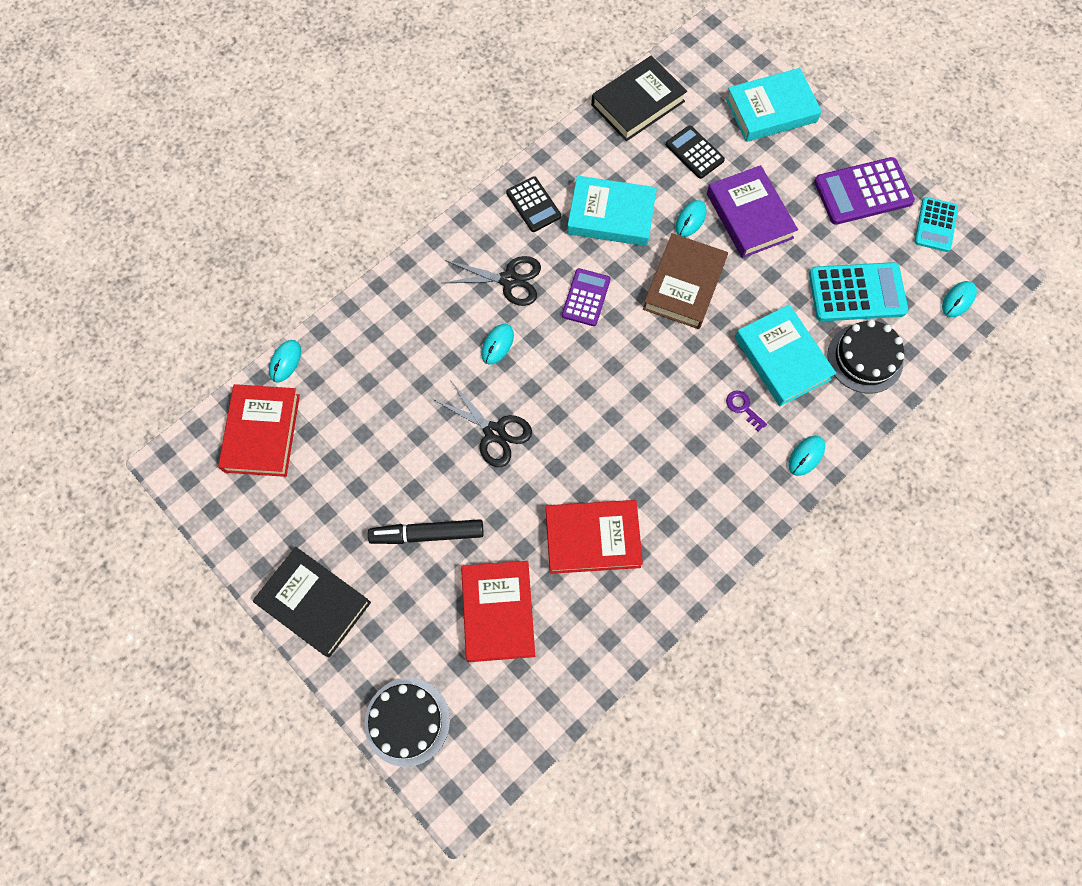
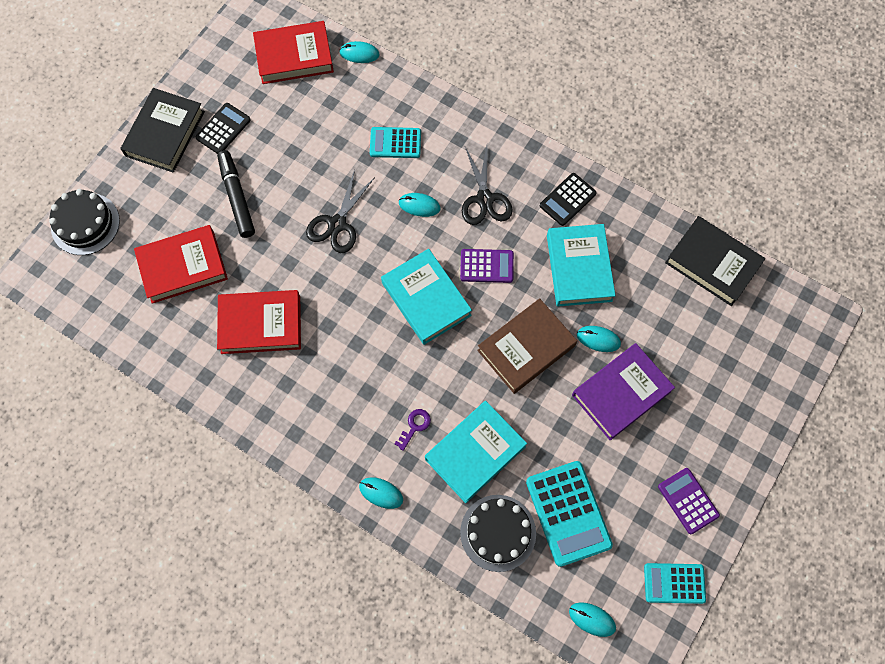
camera: 75 degrees right, 0 degrees up
red book [546,500,643,574] -> red book turned 75 degrees counterclockwise [217,290,301,354]
brown book [643,233,728,329] -> brown book turned 45 degrees counterclockwise [477,298,577,394]
black calculator [666,125,725,179] -> black calculator moved to [195,103,251,154]
turquoise book [726,68,822,142] -> turquoise book moved to [381,249,472,345]
purple calculator [814,157,915,225] -> purple calculator [658,468,720,534], size x0.62
none -> turquoise calculator [370,127,421,158]

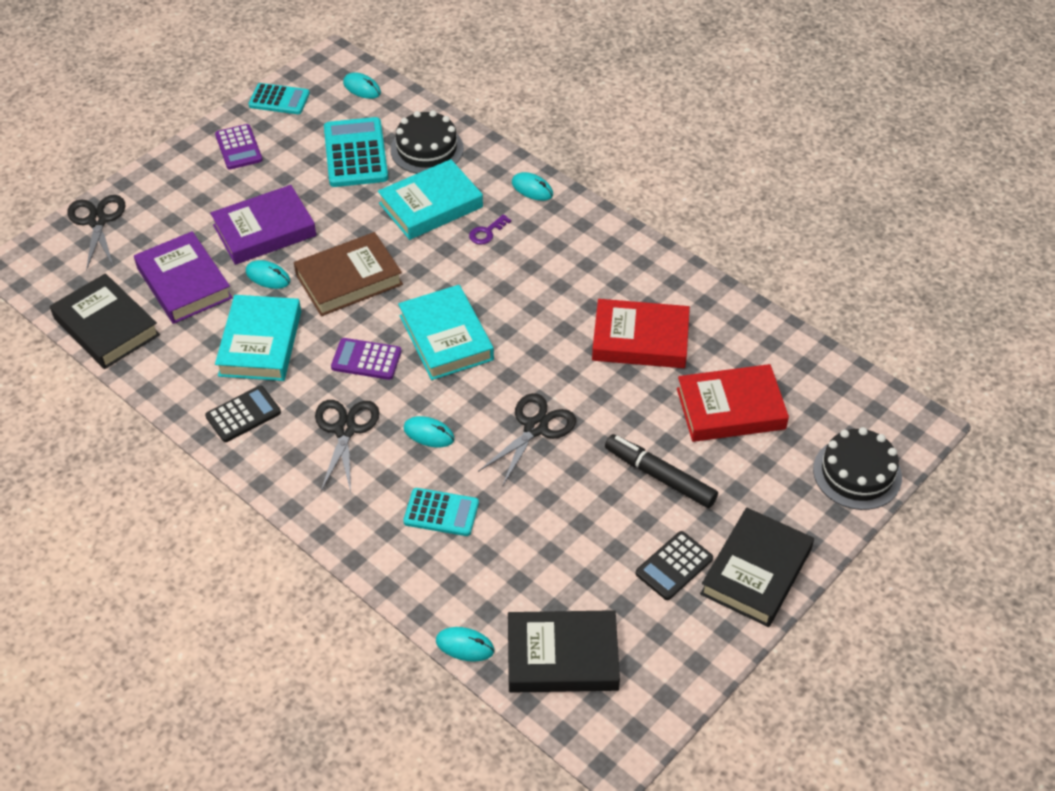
camera: 170 degrees left, 20 degrees down
black marker [217,150,255,238] -> black marker turned 135 degrees clockwise [605,434,718,508]
red book [253,21,334,84] -> black book [508,610,620,693]
none -> black scissors [67,195,125,271]
none -> purple book [134,231,233,324]

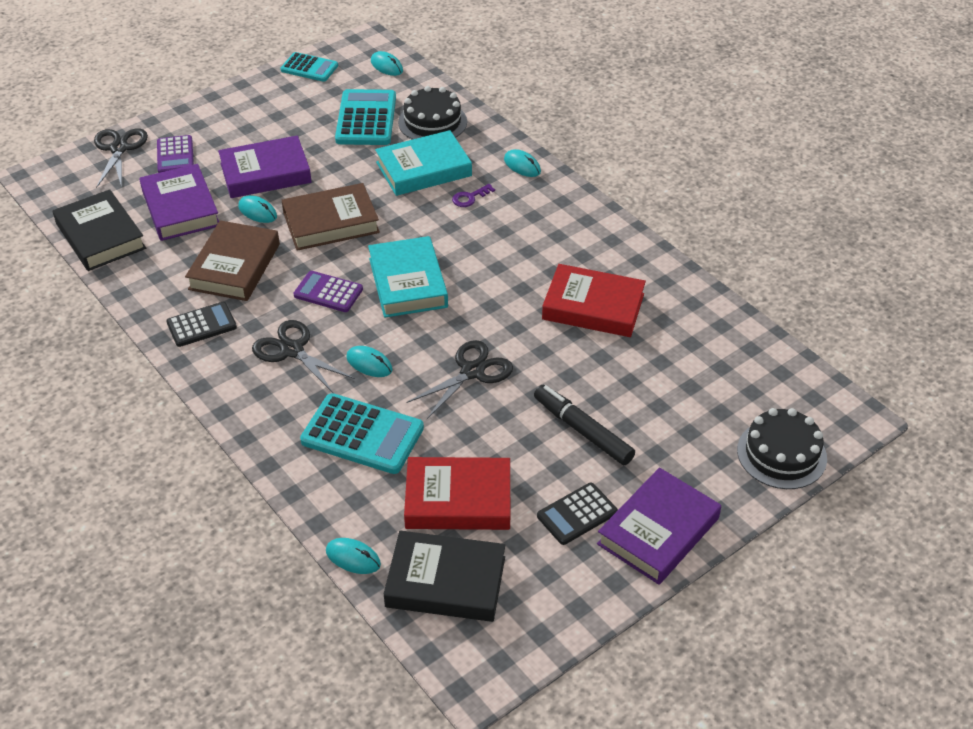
camera: 10 degrees right, 5 degrees down
purple calculator [215,124,262,169] -> purple calculator moved to [157,135,194,173]
turquoise book [215,295,301,381] -> brown book [185,220,280,301]
black scissors [315,400,380,492] -> black scissors turned 60 degrees counterclockwise [252,320,355,393]
turquoise calculator [403,488,479,536] -> turquoise calculator [300,393,424,474], size x1.60
red book [677,364,789,442] -> red book moved to [404,457,510,530]
black book [700,507,814,627] -> purple book [597,468,721,585]

